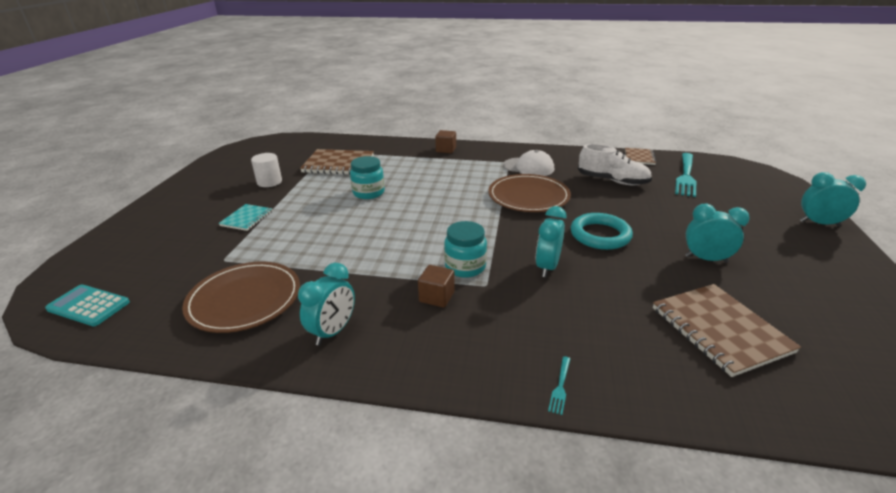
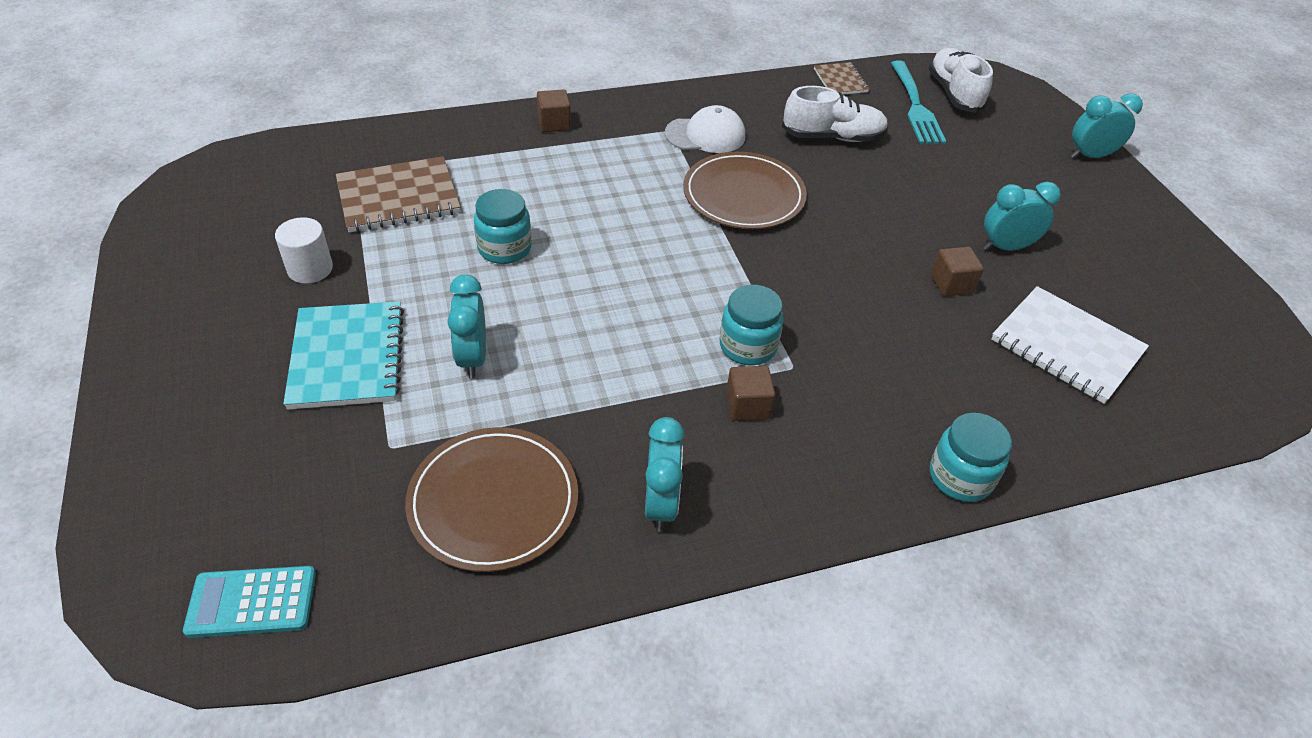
camera: 30 degrees left, 15 degrees up
turquoise notebook [218,204,273,231] -> turquoise notebook [283,301,404,410], size x1.79
turquoise clock [536,206,566,277] -> turquoise clock moved to [447,274,486,378]
turquoise fork [548,356,570,415] -> turquoise jar [930,413,1012,502]
turquoise ring [571,213,633,250] -> none
brown notebook [653,284,801,377] -> white notebook [991,286,1149,404]
none -> white shoe [928,48,993,113]
none -> brown cube [931,247,984,296]

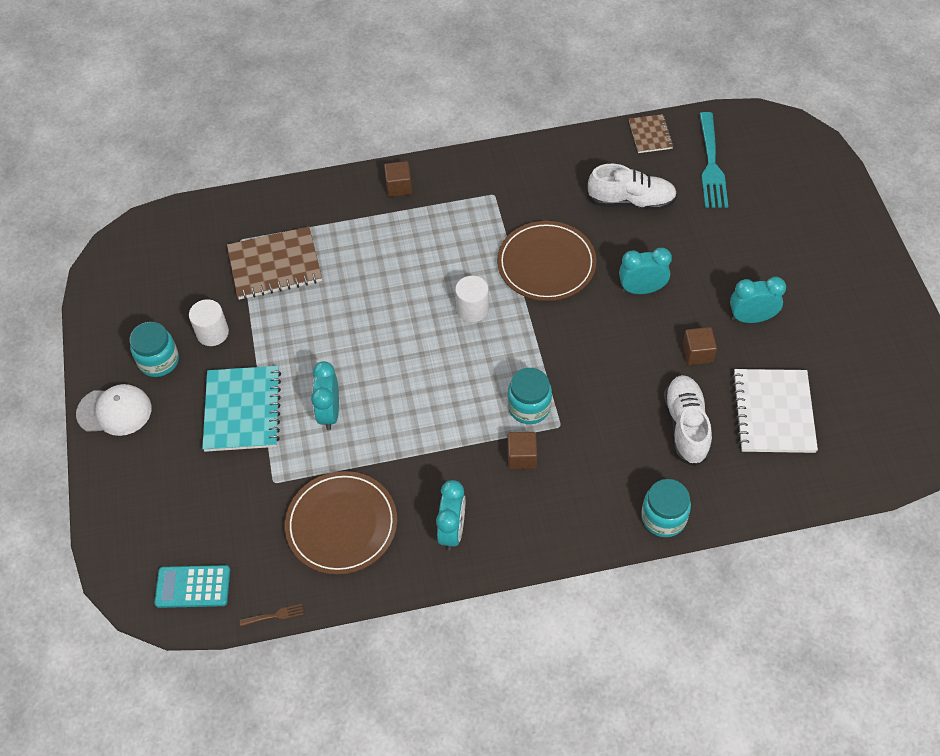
camera: 10 degrees right, 10 degrees up
turquoise jar [474,189,532,264] -> turquoise jar moved to [129,322,179,377]
white cap [665,105,745,153] -> white cap moved to [76,384,152,436]
white shoe [928,48,993,113] -> white shoe moved to [663,375,712,467]
white notebook [991,286,1149,404] -> white notebook turned 45 degrees clockwise [732,369,818,453]
turquoise clock [1071,93,1143,158] -> turquoise clock moved to [619,248,672,294]
none -> brown fork [240,604,304,626]
none -> white cylinder [455,276,489,322]

